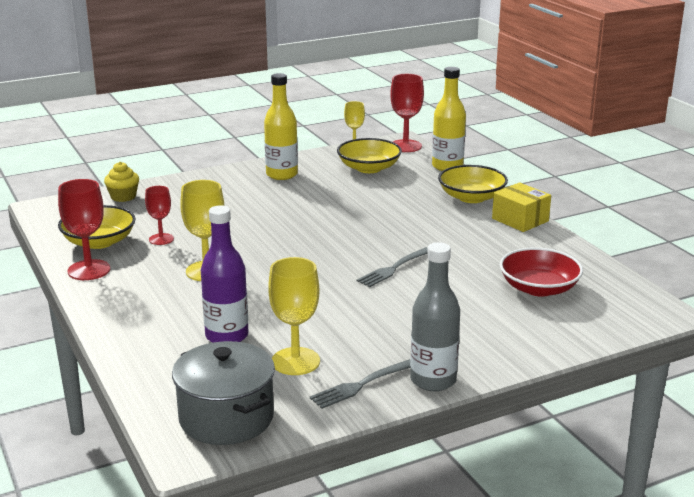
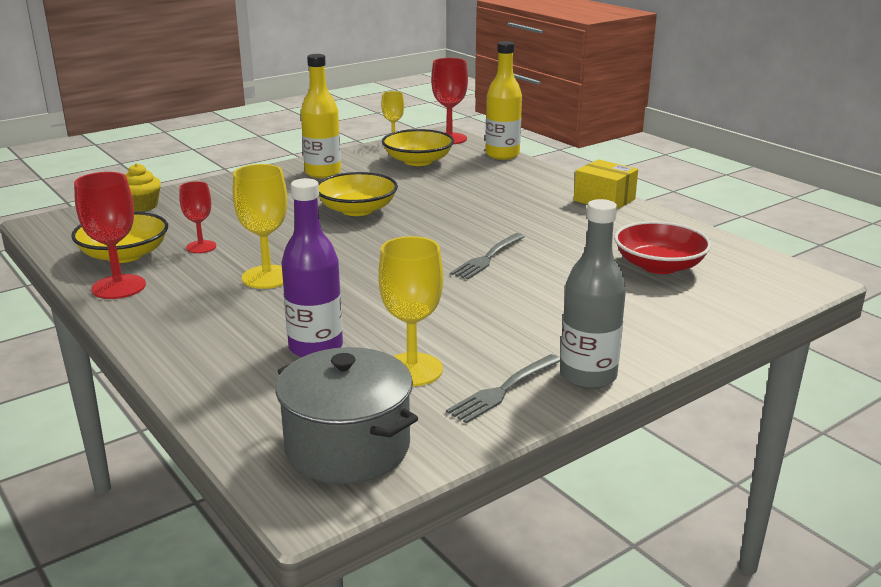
camera: 10 degrees left, 0 degrees up
yellow bowl [438,165,508,203] -> yellow bowl moved to [318,172,398,216]

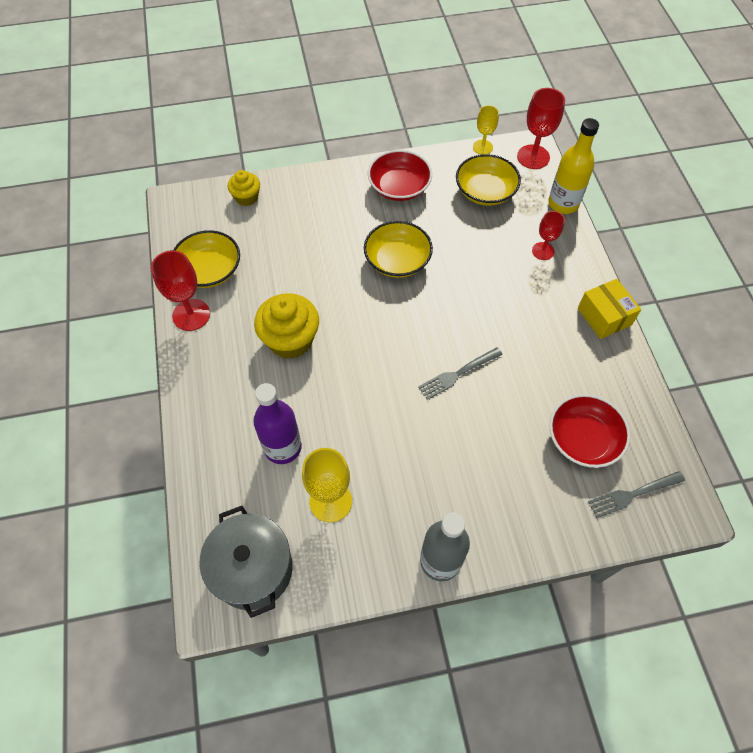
camera: 25 degrees right, 35 degrees up
red goblet [179,181,216,253] -> red goblet moved to [532,211,565,260]
yellow goblet [233,164,287,289] -> yellow cupcake [254,293,319,359]
yellow bottle [301,54,341,178] -> red bowl [368,150,432,201]
grey fork [446,354,561,424] -> grey fork moved to [588,471,685,518]

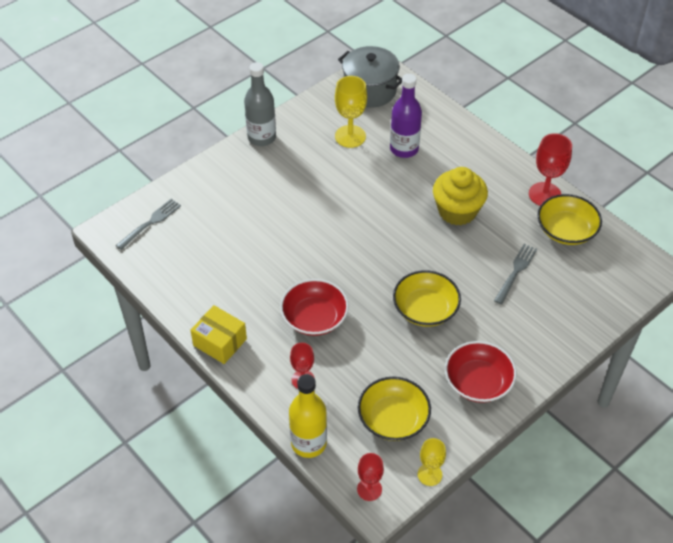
camera: 150 degrees right, 10 degrees down
yellow cupcake [228,170,260,206] -> none
grey fork [418,347,503,400] -> grey fork moved to [494,244,537,305]
red goblet [517,88,565,169] -> red goblet [357,453,384,501], size x0.62
red bowl [549,394,630,468] -> red bowl moved to [280,279,349,336]

